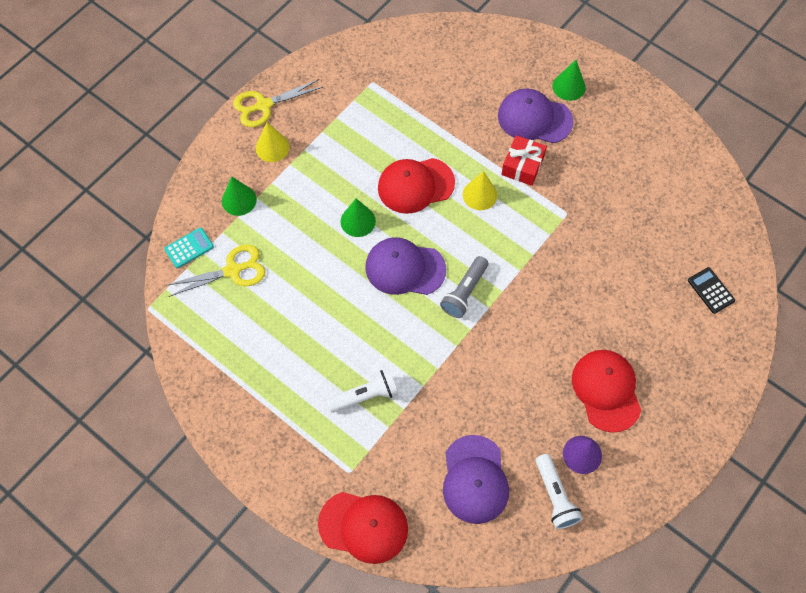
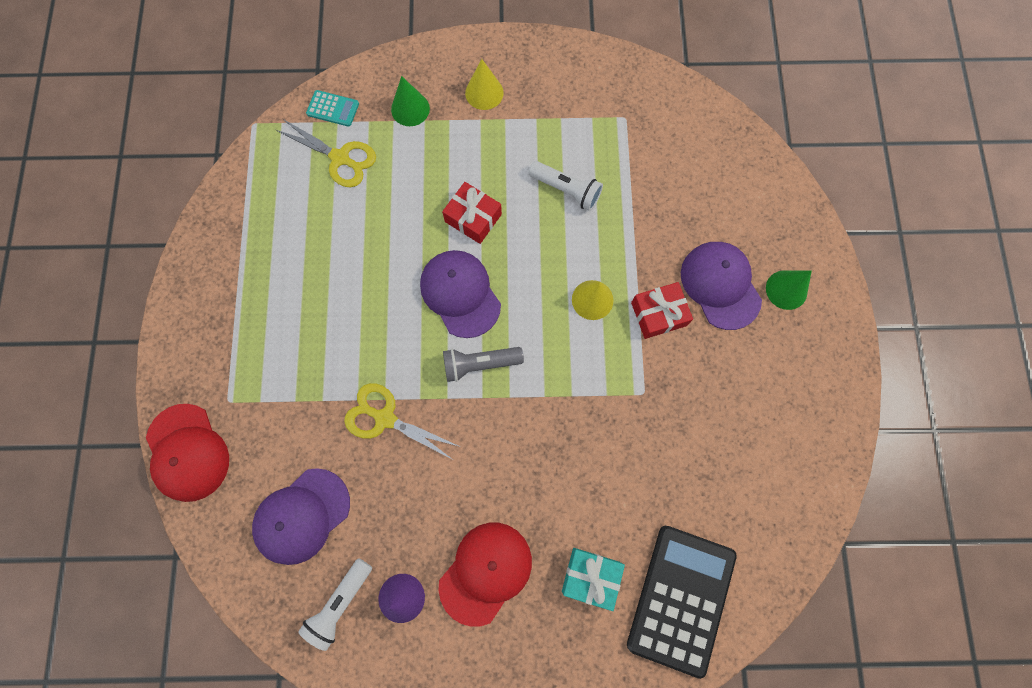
camera: 50 degrees right, 10 degrees up
yellow scissors [233,79,323,127] -> yellow scissors moved to [344,383,460,460]
white flashlight [327,369,398,413] -> white flashlight moved to [529,161,603,211]
green cone [340,198,376,237] -> red gift [442,182,502,244]
red cap [378,158,455,214] -> none
black calculator [688,267,735,314] -> black calculator [627,526,737,679], size x2.25
none -> turquoise gift [562,548,625,611]

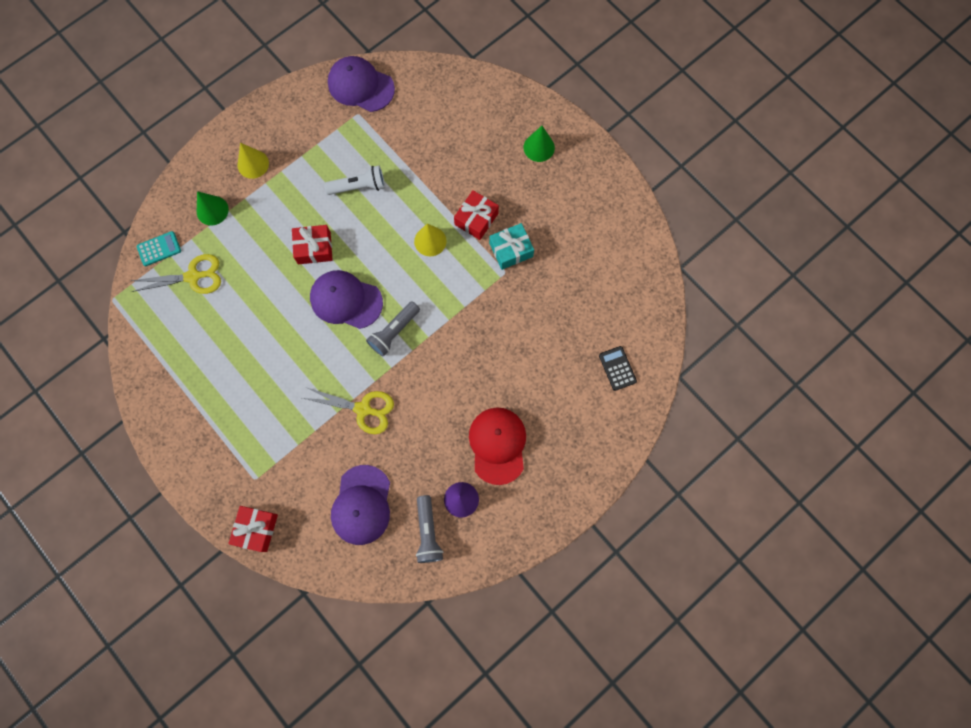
camera: 40 degrees left, 0 degrees up
red cap [146,404,229,502] -> red gift [228,506,278,552]
white flashlight [298,558,372,651] -> grey flashlight [416,495,443,563]
yellow scissors [344,383,460,460] -> yellow scissors turned 150 degrees counterclockwise [303,387,394,434]
turquoise gift [562,548,625,611] -> turquoise gift moved to [489,223,534,270]
black calculator [627,526,737,679] -> black calculator [599,346,637,391], size x0.44
purple cap [681,242,762,330] -> purple cap moved to [328,56,395,112]

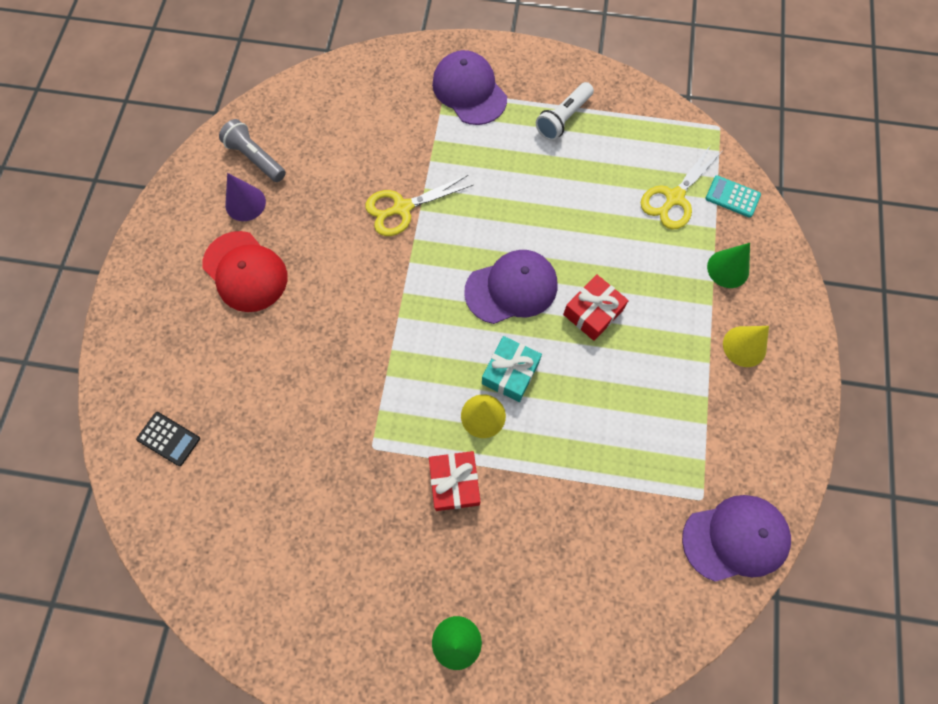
camera: 140 degrees right, 5 degrees down
turquoise calculator [137,231,181,266] -> turquoise calculator turned 90 degrees clockwise [705,175,761,218]
red gift [228,506,278,552] -> none
white flashlight [324,166,385,195] -> white flashlight moved to [536,82,594,141]
purple cap [331,465,390,545] -> purple cap moved to [432,50,507,125]
grey flashlight [366,301,420,356] -> none
turquoise gift [489,223,534,270] -> turquoise gift moved to [482,336,542,402]

